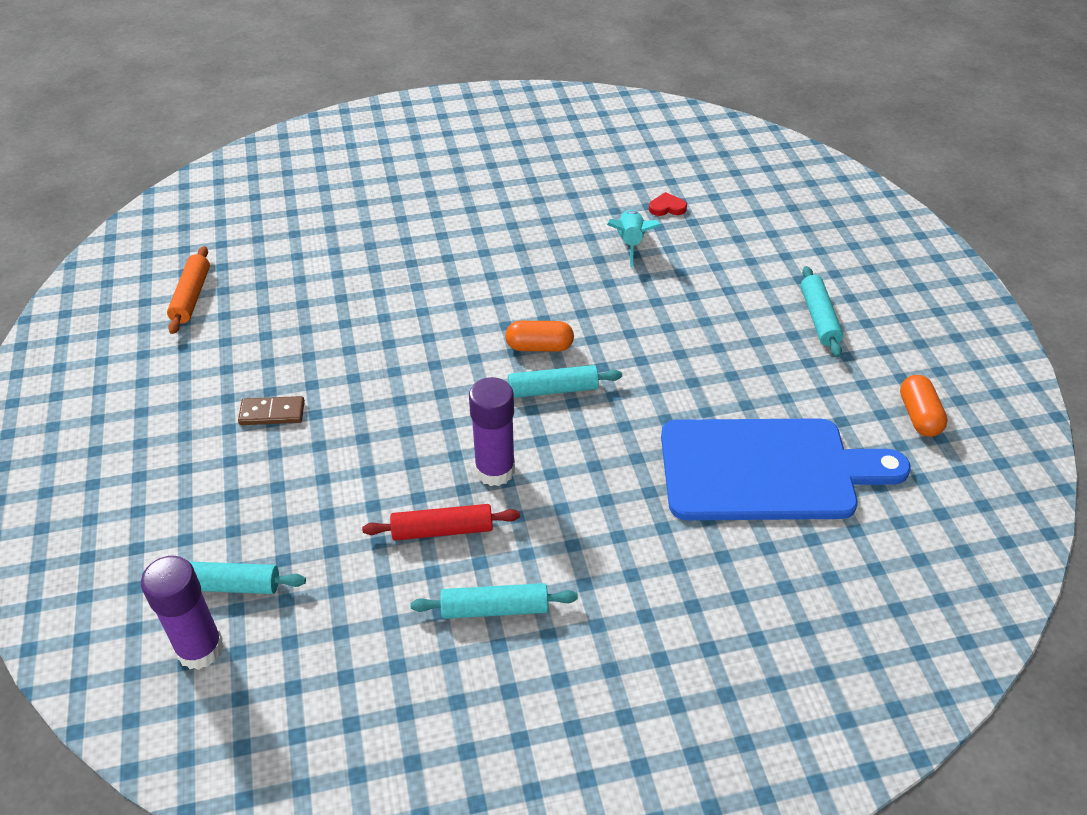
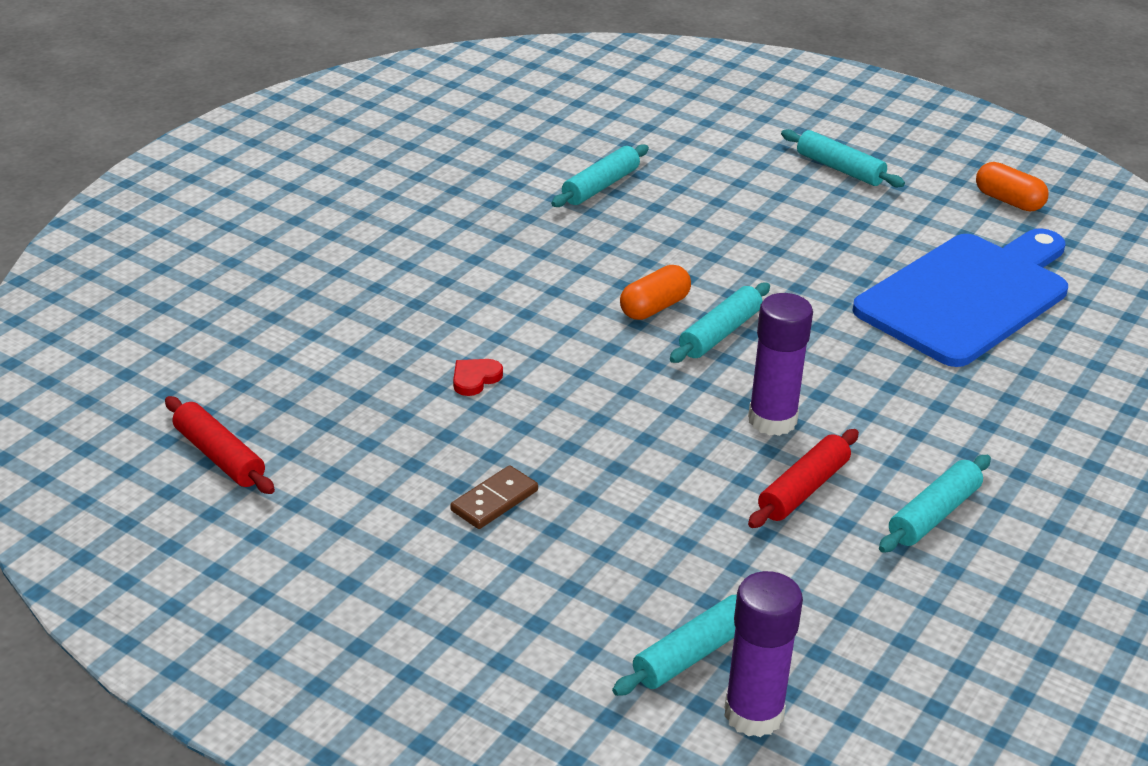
camera: 45 degrees left, 10 degrees down
orange rolling pin [167,246,210,334] -> red rolling pin [165,396,275,494]
turquoise rocket [607,210,661,267] -> turquoise rolling pin [551,144,649,207]
red heart [649,192,687,216] -> red heart moved to [453,359,503,396]

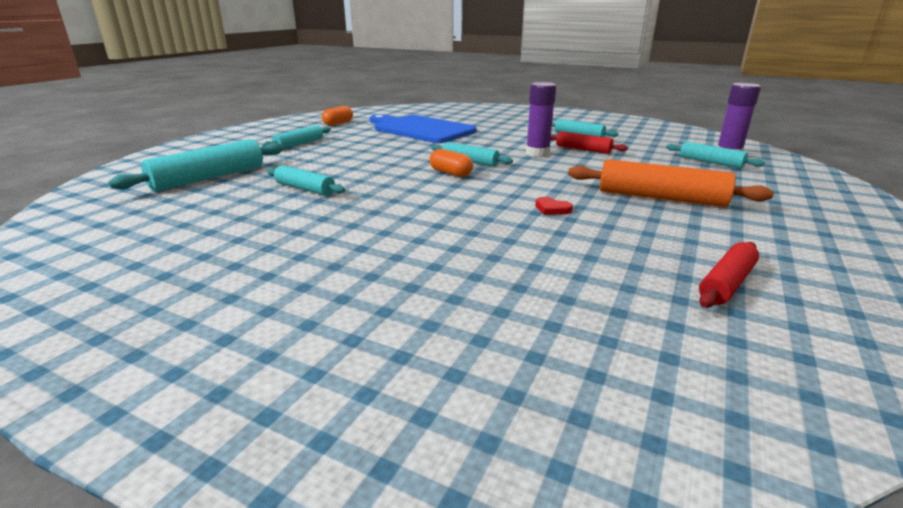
camera: 95 degrees left, 10 degrees down
brown domino [450,465,538,529] -> orange rolling pin [568,159,774,207]
none -> turquoise rolling pin [108,139,284,192]

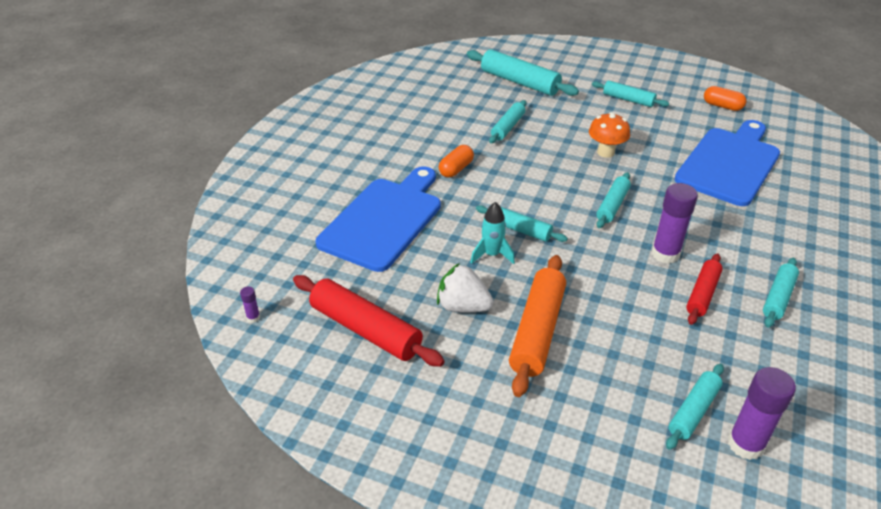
camera: 85 degrees right, 15 degrees up
orange capsule [430,149,473,177] -> orange capsule moved to [439,145,474,178]
red heart [535,197,573,215] -> turquoise rocket [470,202,515,264]
red rolling pin [699,242,759,308] -> red rolling pin [293,275,445,367], size x1.67
none -> purple glue stick [240,286,260,323]
none -> blue cutting board [316,166,441,272]
none -> white strawberry [437,263,493,312]
none -> turquoise rolling pin [476,205,568,242]
none -> orange mushroom [589,112,630,158]

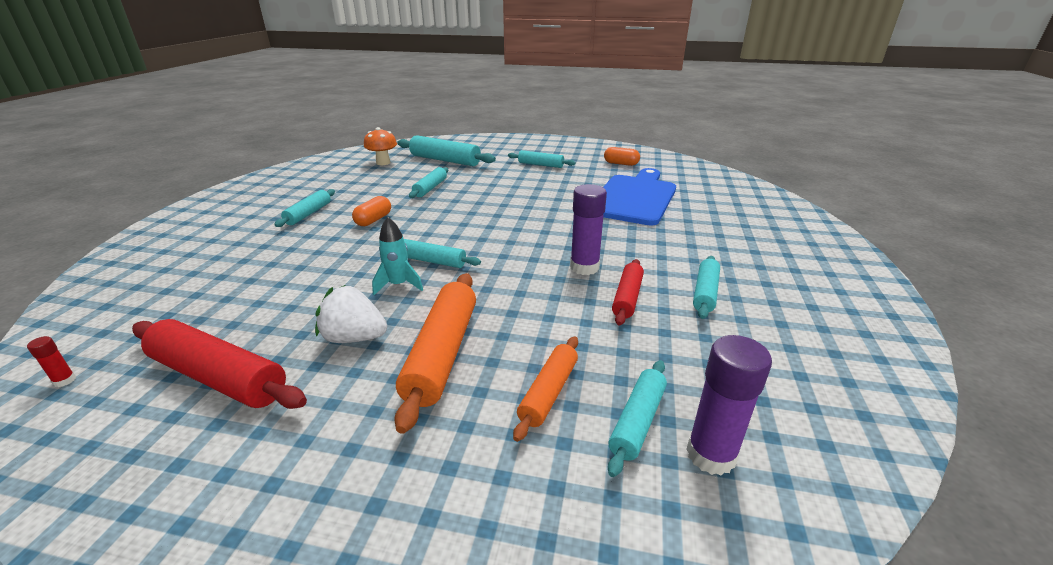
camera: 10 degrees left, 10 degrees down
purple glue stick [240,286,260,323] -> red glue stick [27,336,76,387]
blue cutting board [316,166,441,272] -> none
orange mushroom [589,112,630,158] -> orange mushroom moved to [364,127,397,165]
turquoise rolling pin [597,172,631,228] -> turquoise rolling pin moved to [274,189,335,227]
none -> orange rolling pin [513,336,578,442]

